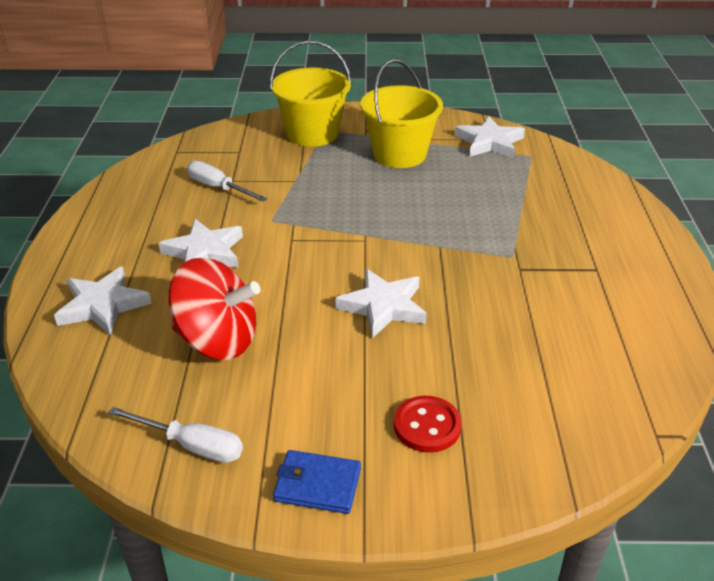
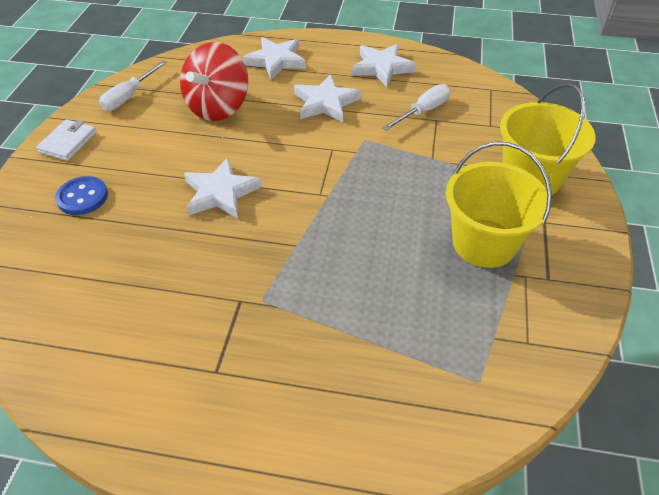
camera: 100 degrees right, 10 degrees up
blue wallet [273,450,361,514] -> white wallet [36,119,96,161]
red button [394,396,461,453] -> blue button [55,176,108,215]
white star [455,116,525,158] -> white star moved to [352,44,416,87]

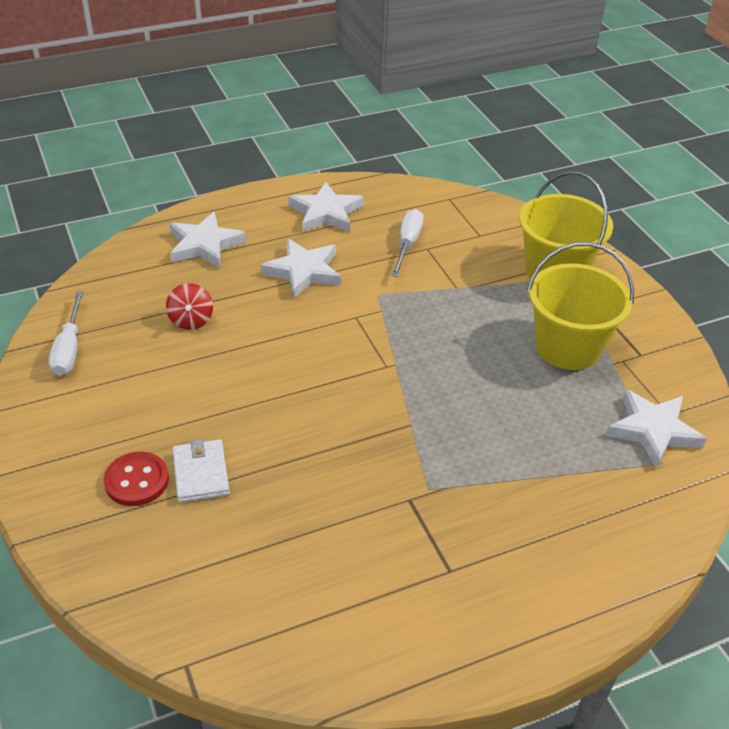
camera: 35 degrees left, 5 degrees down
white wallet [36,119,96,161] -> white wallet moved to [172,439,230,503]
blue button [55,176,108,215] -> red button [104,452,169,506]
red spinning top [180,42,248,121] -> red spinning top [166,283,213,330], size x0.49
white star [184,158,262,219] -> white star moved to [606,389,707,468]

